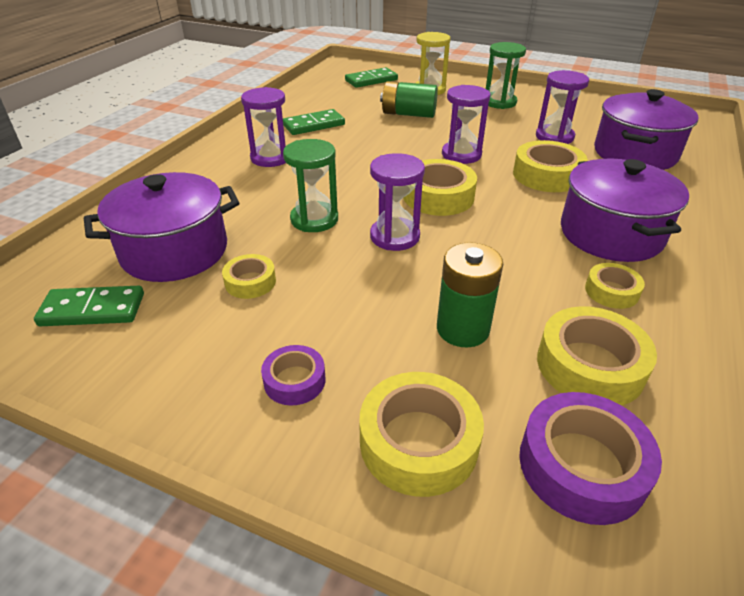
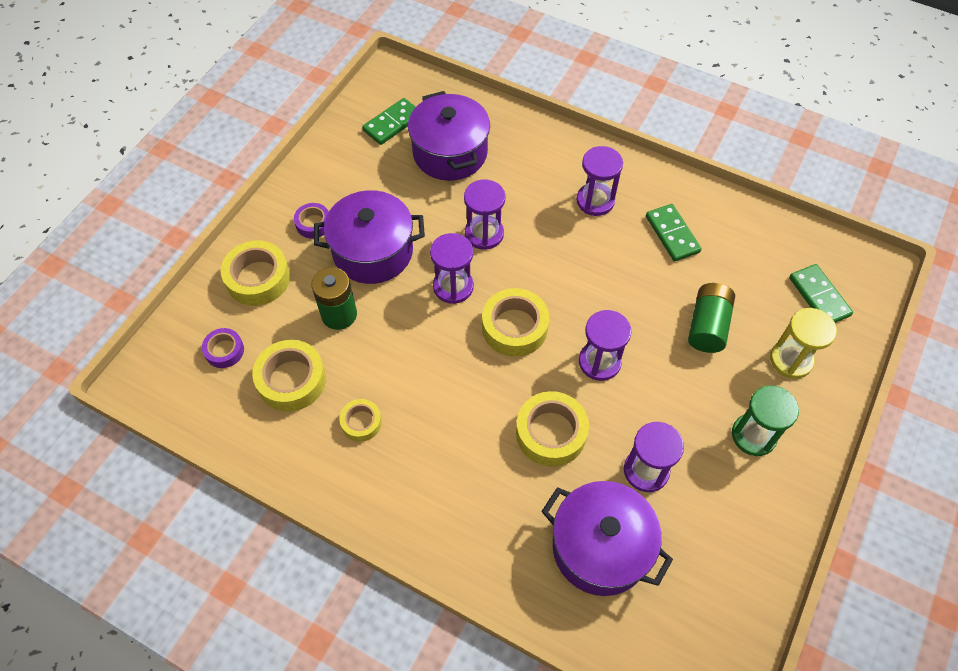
camera: 95 degrees right, 20 degrees up
green domino [34,286,144,326] -> green domino turned 45 degrees clockwise [362,98,416,145]
yellow tape [222,254,276,299] -> none
green hourglass [283,139,338,232] -> purple hourglass [464,179,506,250]
purple tape [519,392,662,525] -> purple tape [202,328,244,368], size x0.58
purple pot [561,158,689,262] -> purple pot moved to [314,190,425,284]

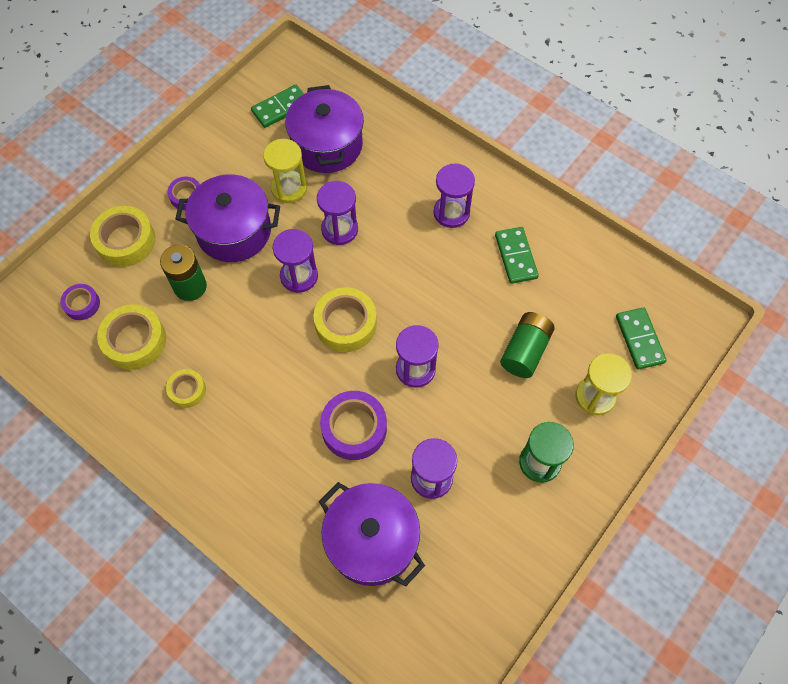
camera: 10 degrees right, 5 degrees up
yellow tape [516,391,589,467] -> purple tape [320,391,387,460]
none -> yellow hourglass [263,139,307,203]

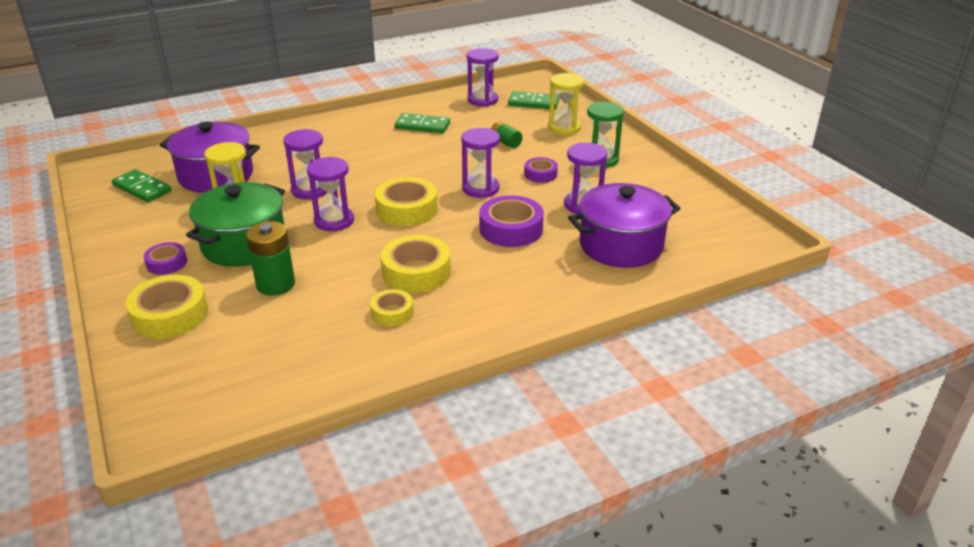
camera: 65 degrees left, 30 degrees down
purple tape [60,284,100,320] -> purple tape moved to [524,157,558,183]
yellow tape [97,304,166,370] -> yellow tape moved to [381,235,451,293]
purple pot [175,174,280,262] -> green pot [186,182,285,267]
green domino [251,85,304,128] -> green domino turned 45 degrees counterclockwise [112,169,172,202]
purple hourglass [434,164,475,228] -> purple hourglass moved to [467,48,499,106]
green battery [500,312,555,378] -> green battery [491,121,522,148], size x0.61

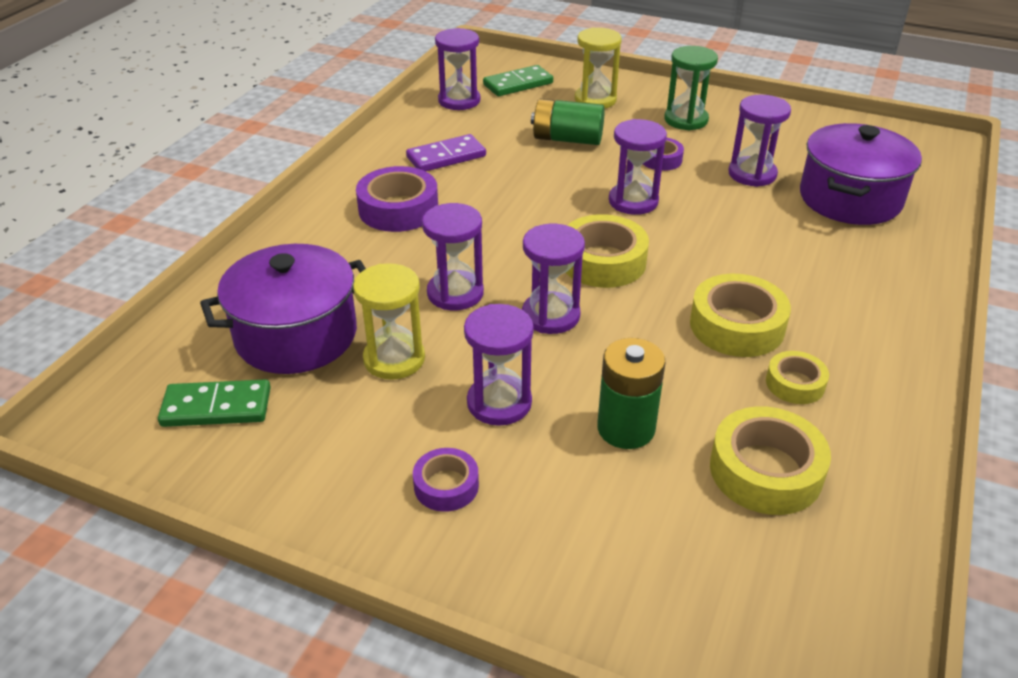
camera: 40 degrees left, 5 degrees up
yellow tape [125,275,208,339] -> yellow tape moved to [710,406,831,515]
green pot [186,182,285,267] -> purple hourglass [464,304,534,426]
green domino [395,113,450,134] -> purple domino [406,134,486,171]
purple tape [479,195,544,247] -> purple tape moved to [356,166,438,232]
green battery [491,121,522,148] -> green battery [531,99,605,145], size x1.64

